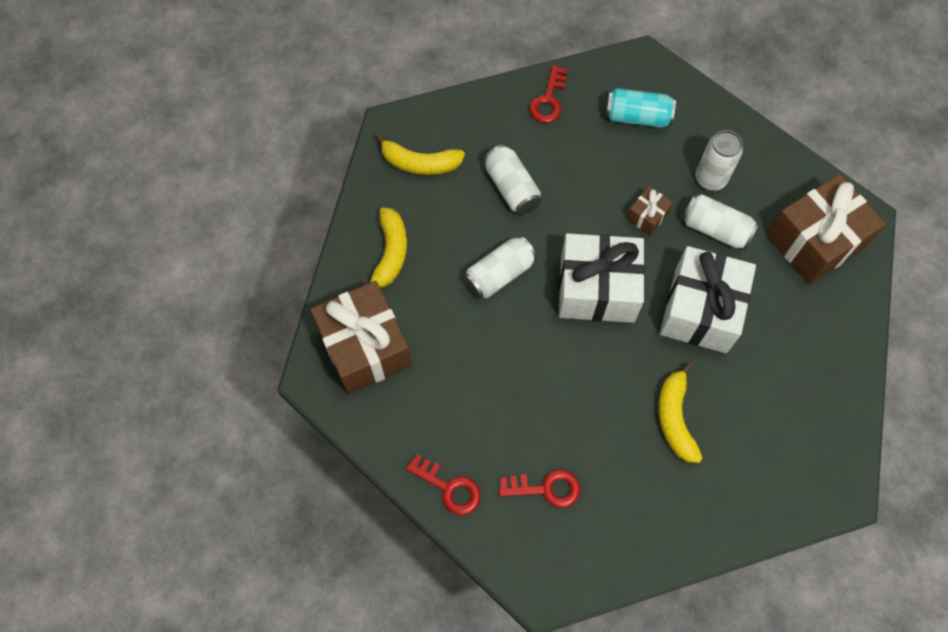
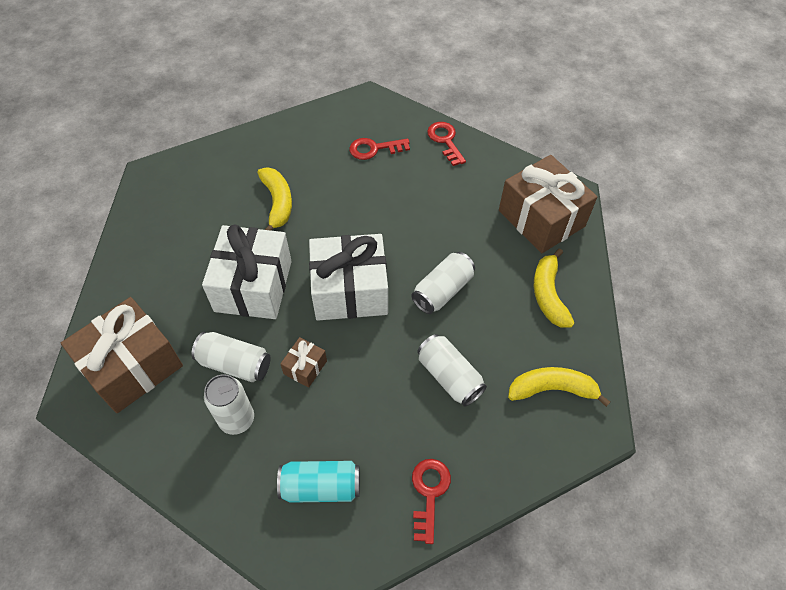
camera: 170 degrees right, 10 degrees down
red key [406,454,481,515] -> red key turned 45 degrees clockwise [427,122,466,166]

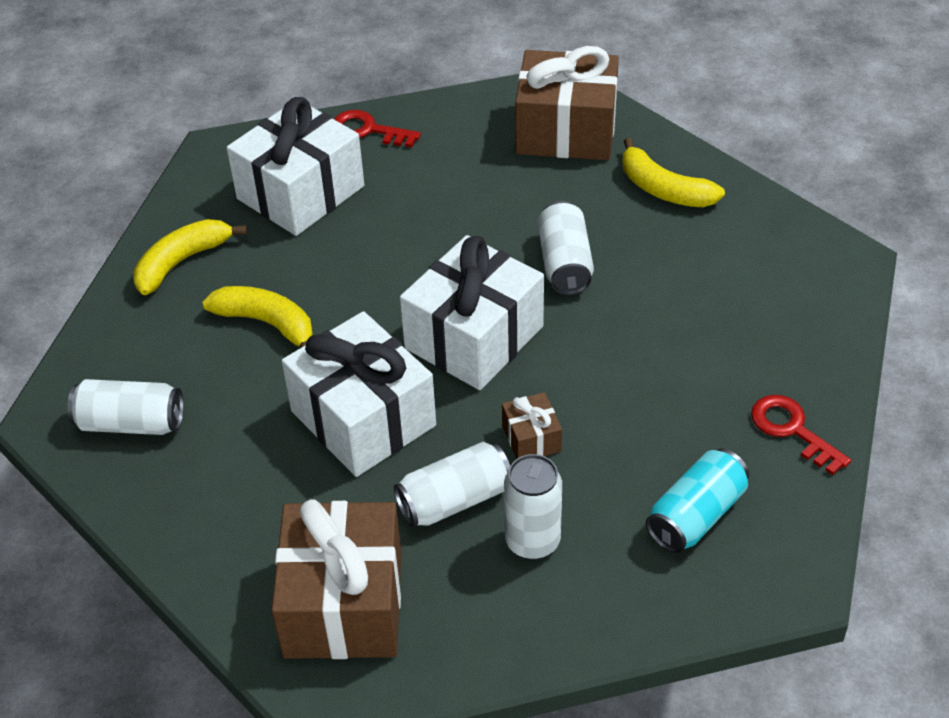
camera: 45 degrees left, 10 degrees down
red key [349,138,410,160] -> white gift [227,97,364,236]
white can [417,334,487,407] -> white can moved to [67,379,184,435]
yellow banana [508,367,610,407] -> yellow banana moved to [133,219,247,295]

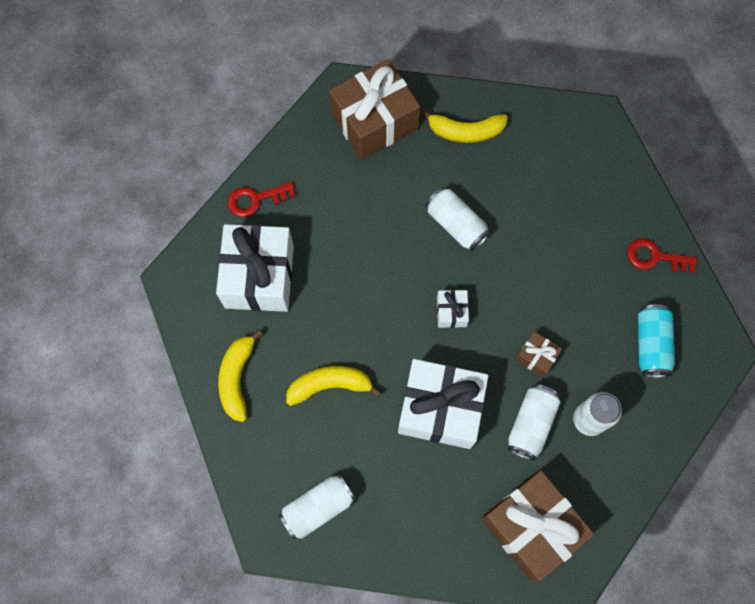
camera: 40 degrees left, 25 degrees up
white gift [400,235,544,390] -> white gift [437,290,469,328], size x0.45

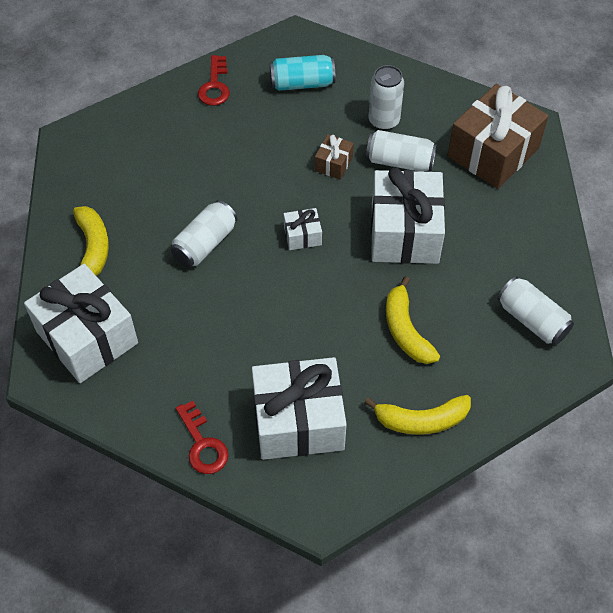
camera: 100 degrees left, 15 degrees down
brown gift [329,59,420,160] -> white gift [24,264,138,383]

